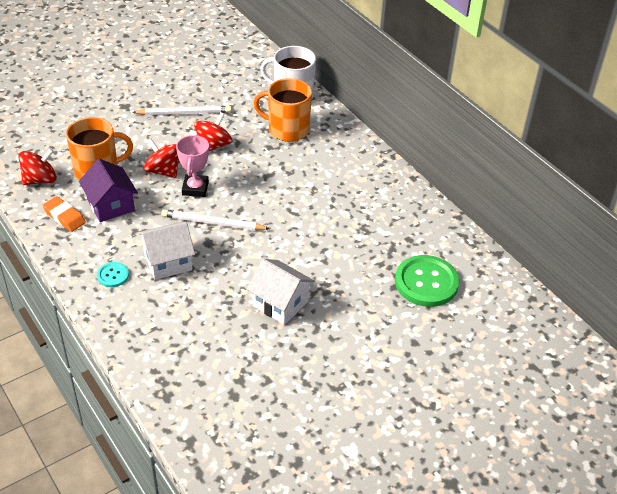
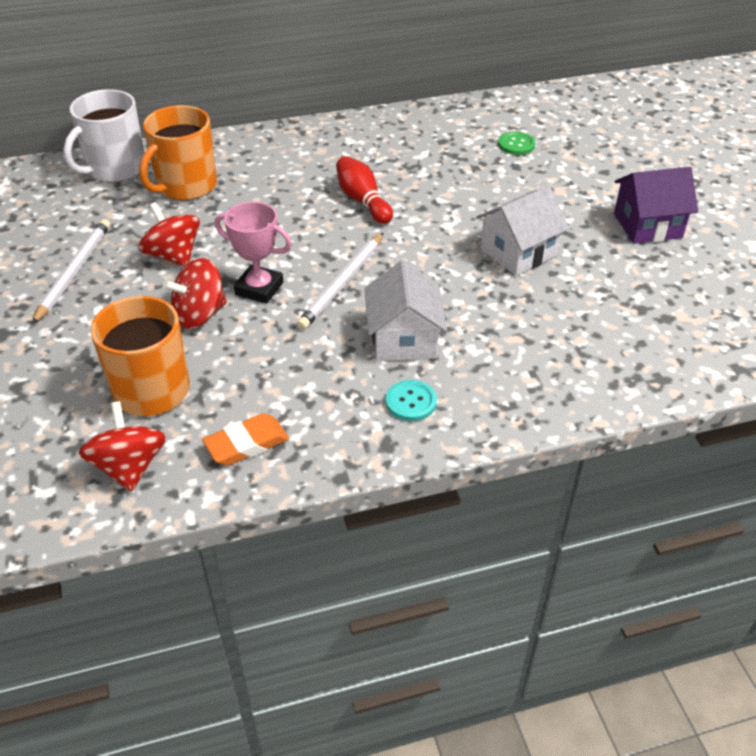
camera: 70 degrees left, 0 degrees up
purple house [79,159,138,222] -> purple house moved to [614,167,698,244]
green button [395,255,459,307] -> green button [498,132,536,155], size x0.49
none -> red bowling pin [336,156,393,224]

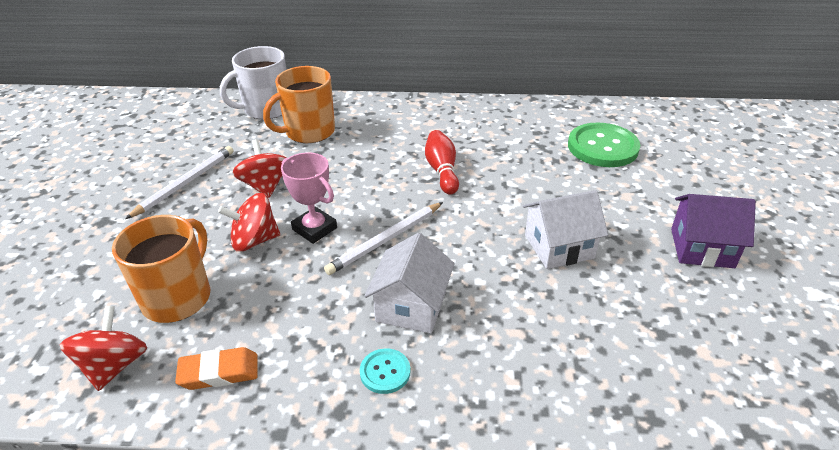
camera: 20 degrees right, 5 degrees down
green button [498,132,536,155] -> green button [568,123,640,167], size x2.03

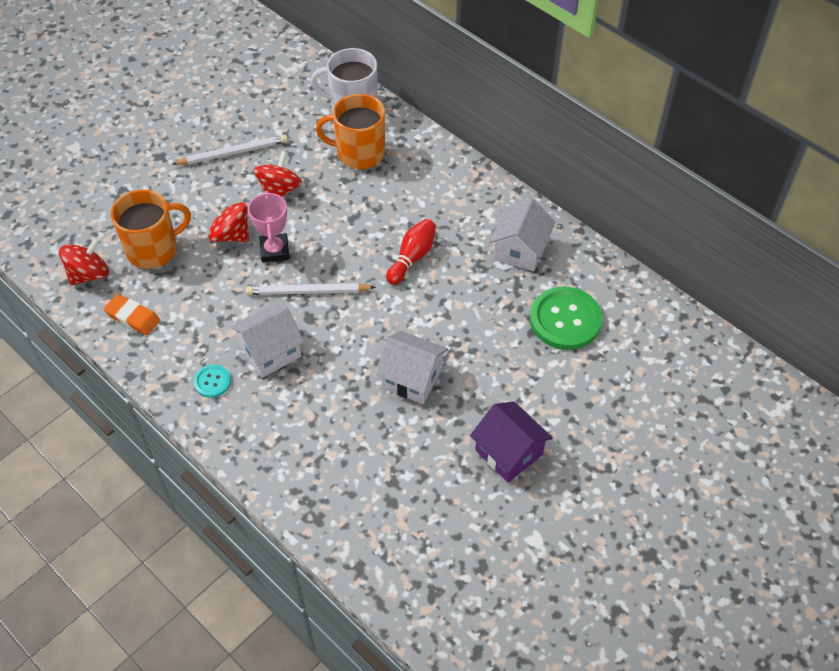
camera: 40 degrees right, 15 degrees up
none -> white house [489,198,556,271]

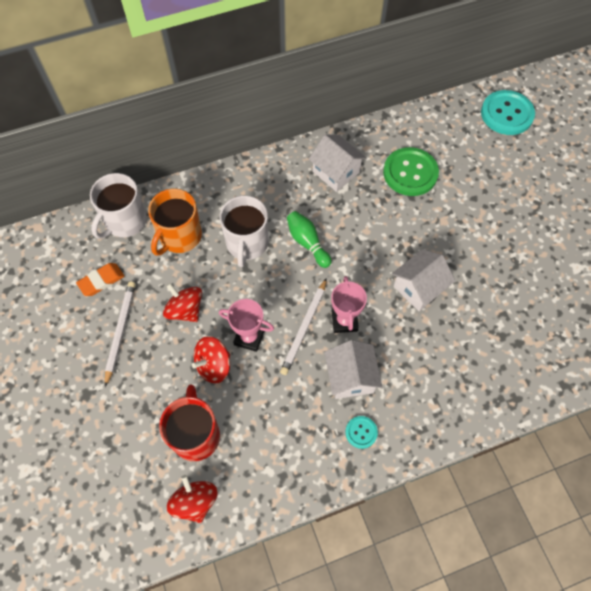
camera: 65 degrees left, 10 degrees up
orange eraser [104,294,160,335] -> orange eraser moved to [76,263,124,296]
orange mug [111,190,191,269] -> red mug [159,384,220,461]
red bowling pin [386,219,436,285] -> green bowling pin [287,211,332,268]
purple house [470,401,553,483] -> none
none -> white mug [220,195,268,267]
none -> pink trophy [331,276,367,333]
none -> turquoise button [481,90,535,135]

